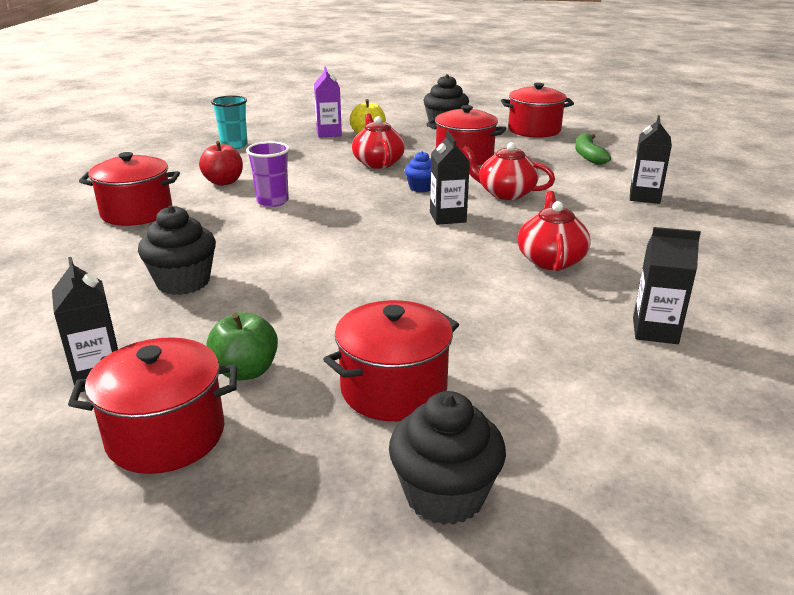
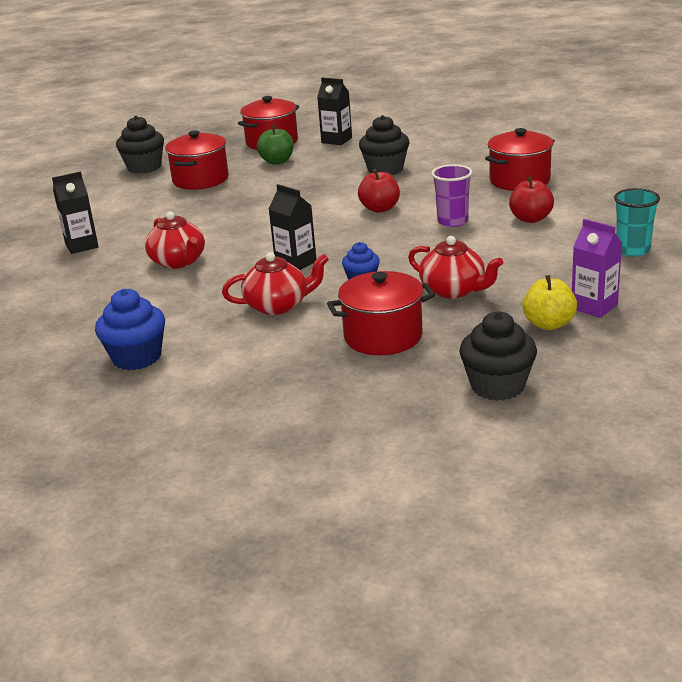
camera: 145 degrees right, 0 degrees up
red pot [501,83,574,138] -> none
green banana [575,133,611,165] -> none
black carton [630,115,672,204] -> blue cupcake [95,289,165,370]
none -> red apple [358,169,400,213]

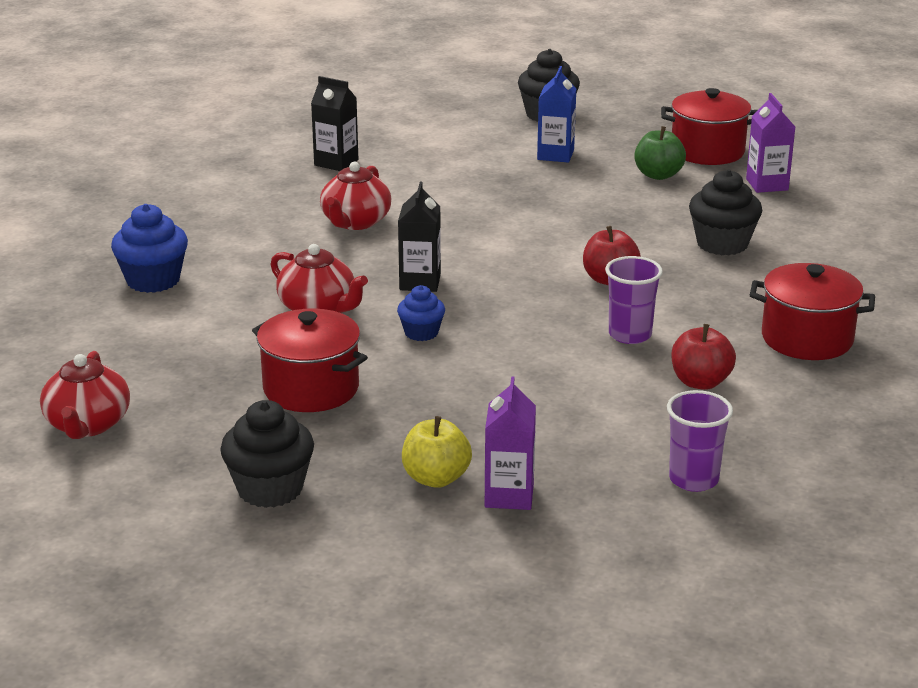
camera: 50 degrees right, 0 degrees up
red pot [165,130,229,190] -> blue carton [537,66,576,163]
black carton [317,78,352,145] -> purple carton [746,93,795,193]
red teapot [408,236,503,298] -> red teapot moved to [40,351,130,439]
turquoise cup [614,188,660,257] -> purple cup [667,390,733,492]

